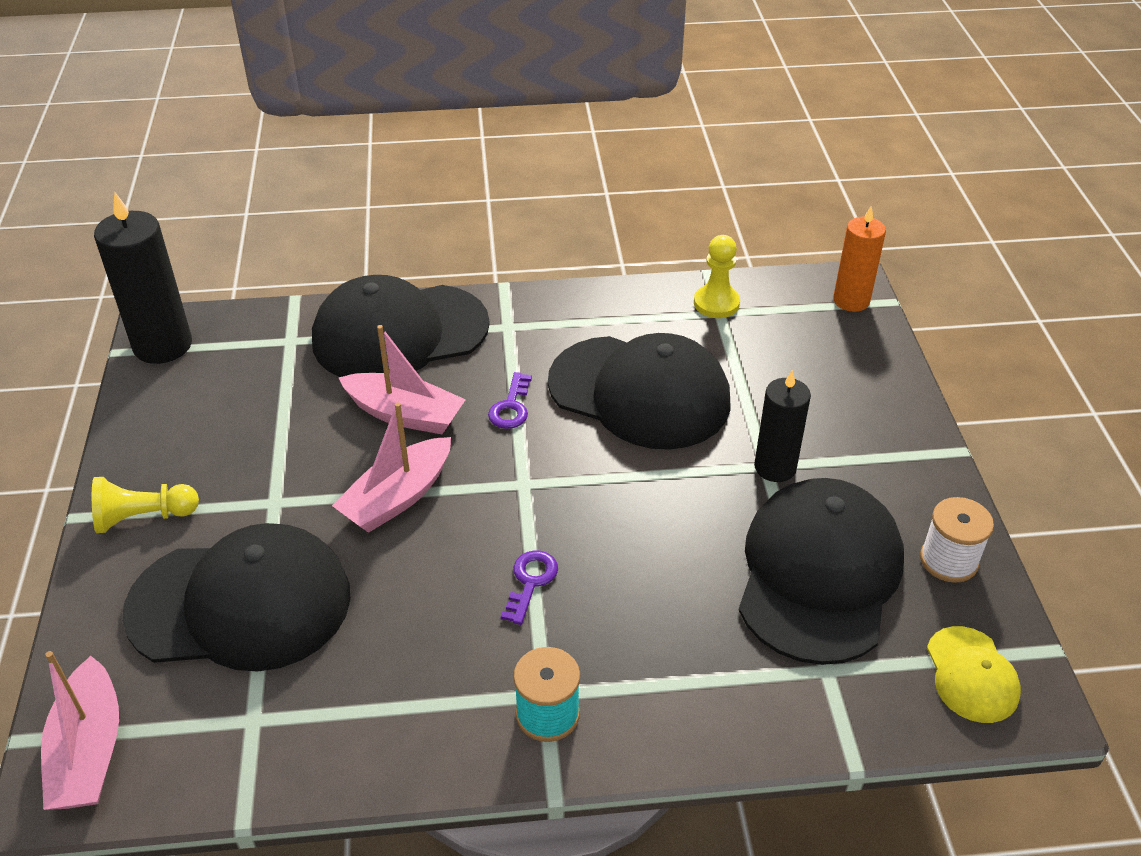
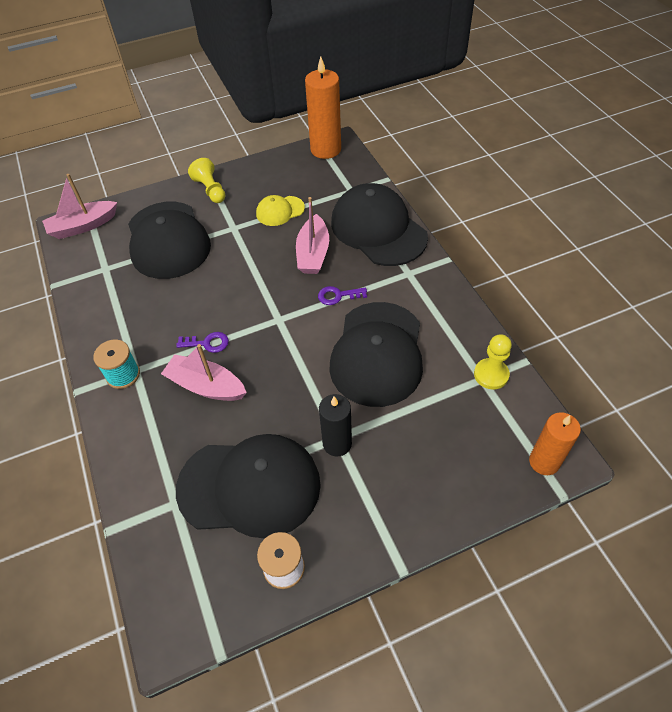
camera: 75 degrees right, 10 degrees up
black candle [94,193,192,364] -> orange candle [305,56,341,159]
pink boat [332,402,451,533] -> pink boat moved to [161,344,247,401]
yellow cap [927,626,1021,723] -> yellow cap moved to [256,195,305,226]

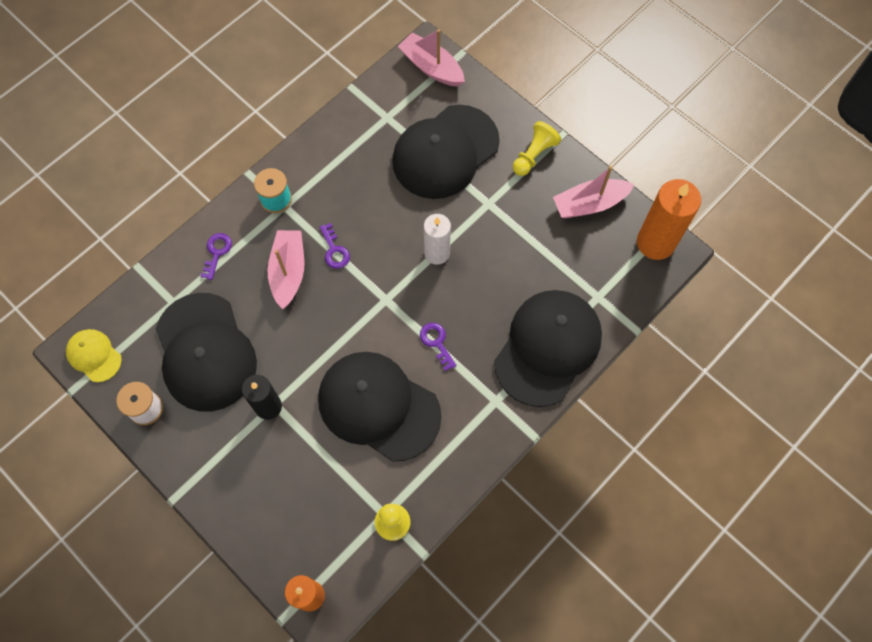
camera: 65 degrees right, 15 degrees up
yellow cap [256,195,305,226] -> yellow cap moved to [66,329,122,382]
pink boat [296,197,329,274] -> pink boat moved to [553,166,635,218]
black cap [329,302,423,407] -> black cap turned 45 degrees clockwise [318,352,442,462]
none -> purple key [201,233,232,280]
none -> white candle [424,214,451,265]

